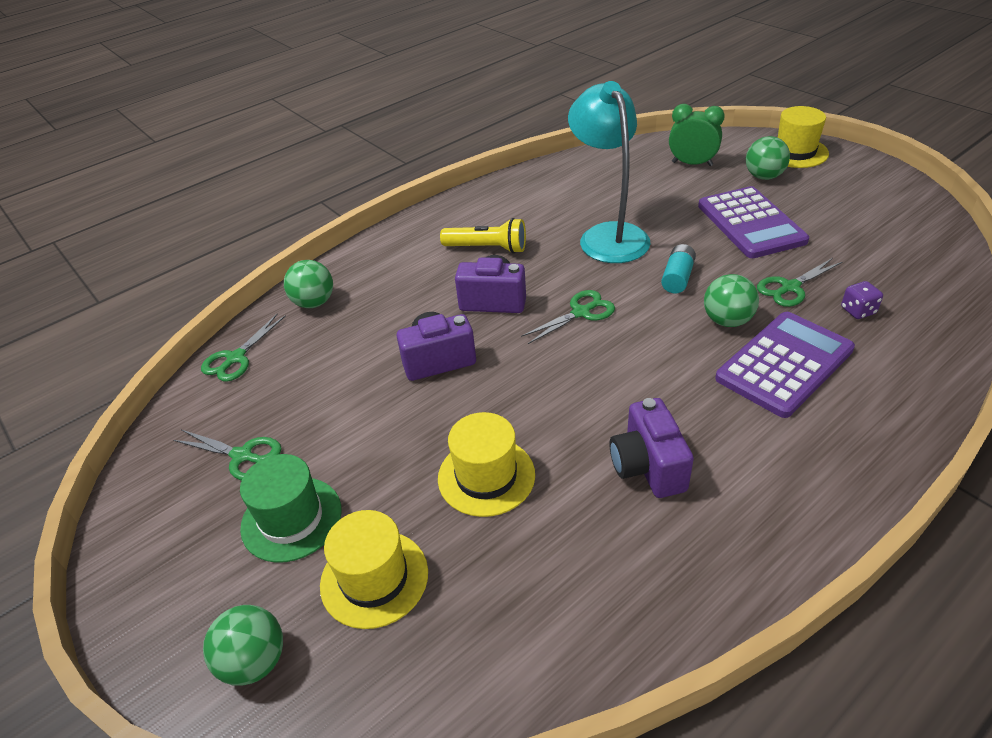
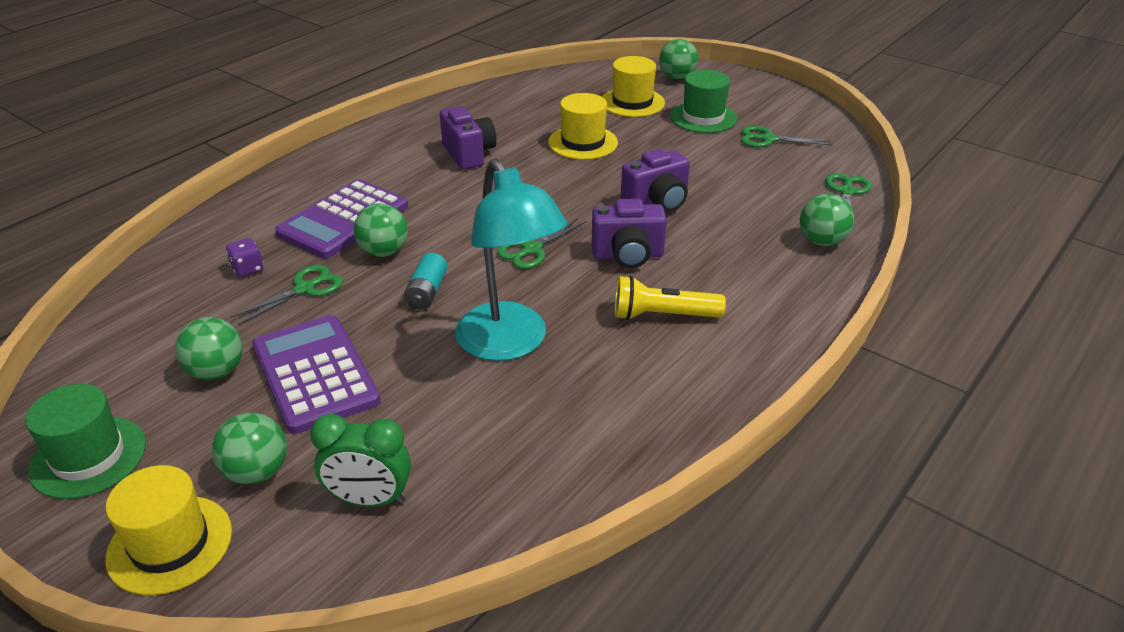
camera: 165 degrees right, 5 degrees down
none -> green hat [25,384,146,499]
none -> green ball [175,317,242,380]

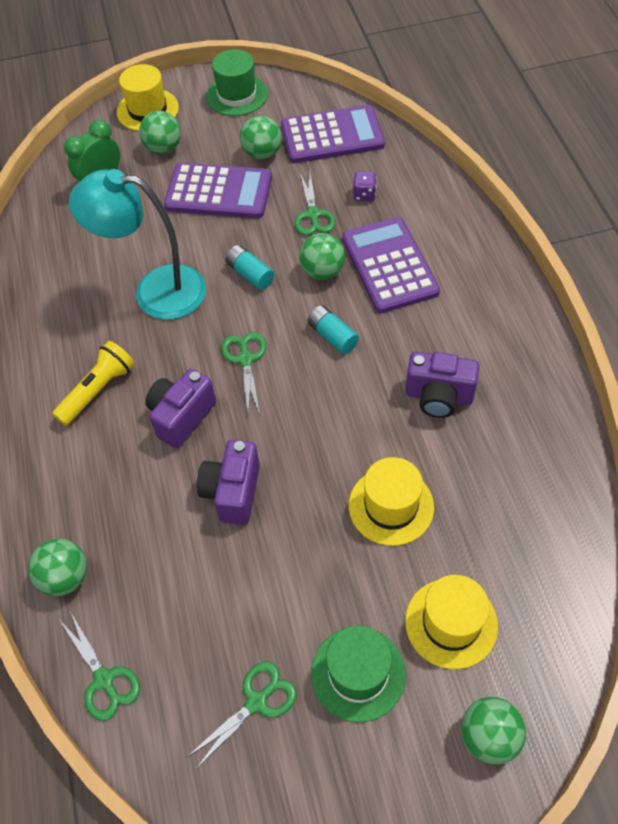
camera: 130 degrees right, 20 degrees up
none -> purple calculator [281,105,385,163]
none -> turquoise battery [307,305,359,354]

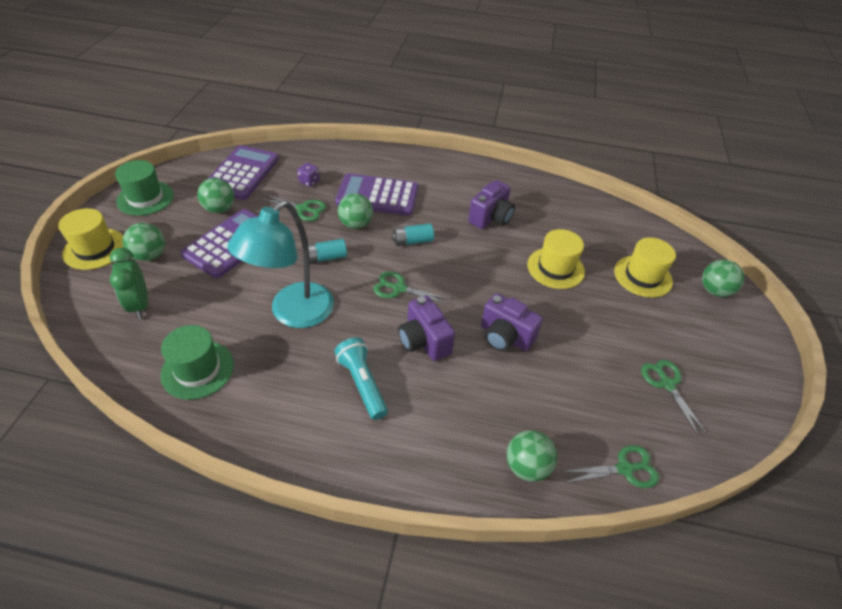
camera: 70 degrees left, 10 degrees down
yellow flashlight [52,341,135,426] -> turquoise flashlight [334,337,388,420]
green hat [311,626,406,723] -> green hat moved to [160,325,234,400]

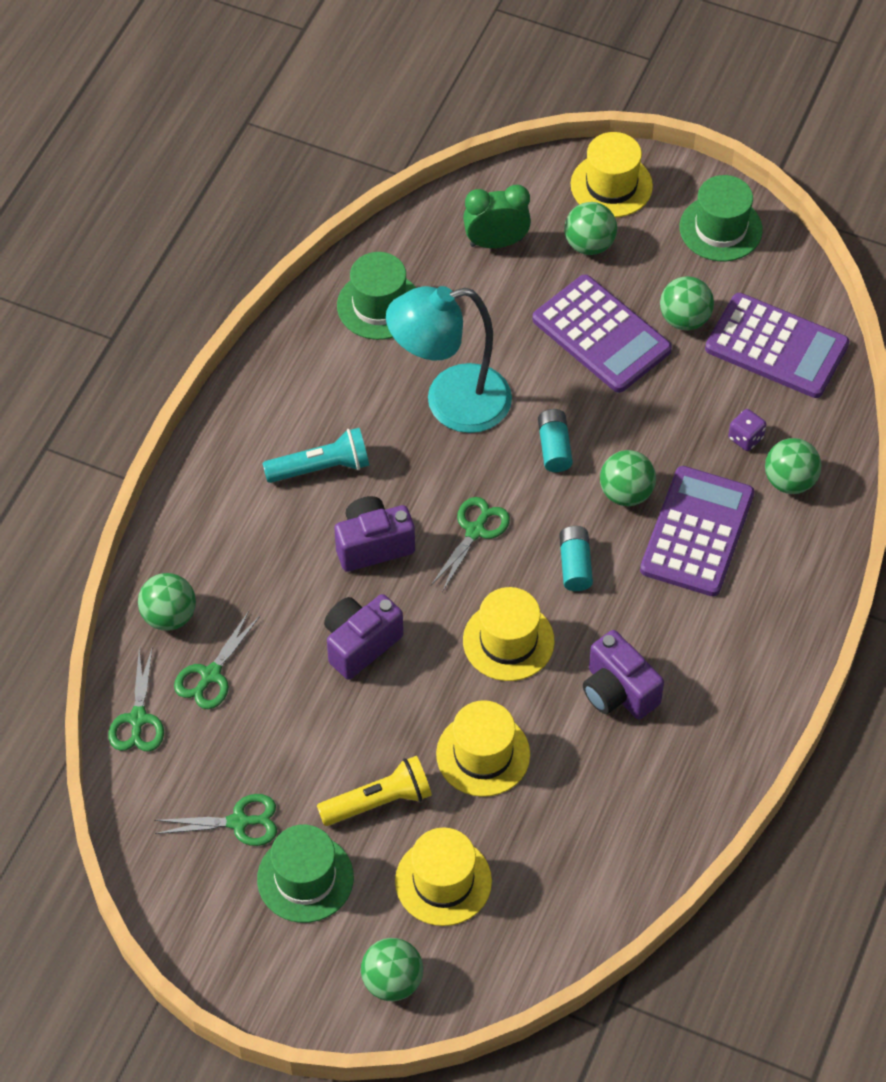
camera: 105 degrees right, 10 degrees up
turquoise lamp [227,200,334,328] -> turquoise lamp turned 60 degrees counterclockwise [386,286,512,433]
green scissors [259,194,326,221] -> green scissors moved to [174,611,260,709]
none -> green hat [257,824,354,923]
none -> yellow flashlight [317,756,432,826]
none -> yellow hat [463,587,555,681]
none -> green ball [765,438,821,494]

